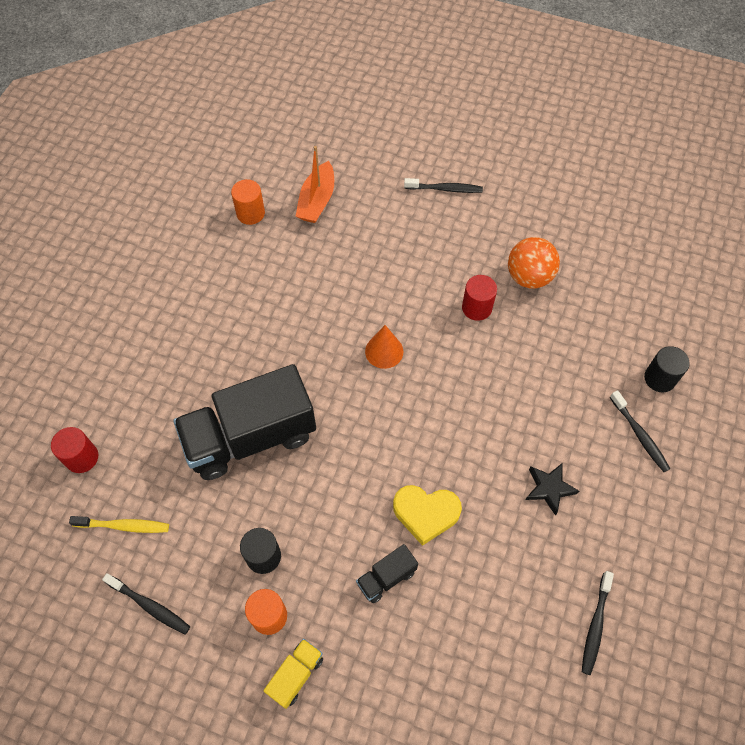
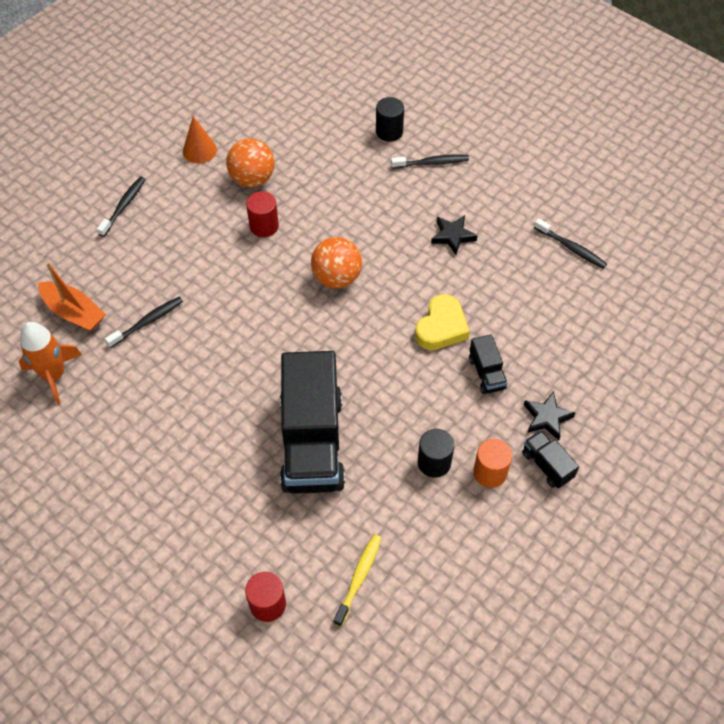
camera: 70 degrees left, 5 degrees down
black toothbrush [102,573,190,634] -> black toothbrush moved to [105,297,183,348]
orange cylinder [231,179,265,225] -> orange rocket [19,322,82,405]
yellow truck [263,639,323,709] -> black truck [522,430,579,488]
orange cone [365,325,403,369] -> orange cone moved to [183,116,217,163]
none -> orange ball [311,237,362,289]
none -> black star [524,391,575,441]

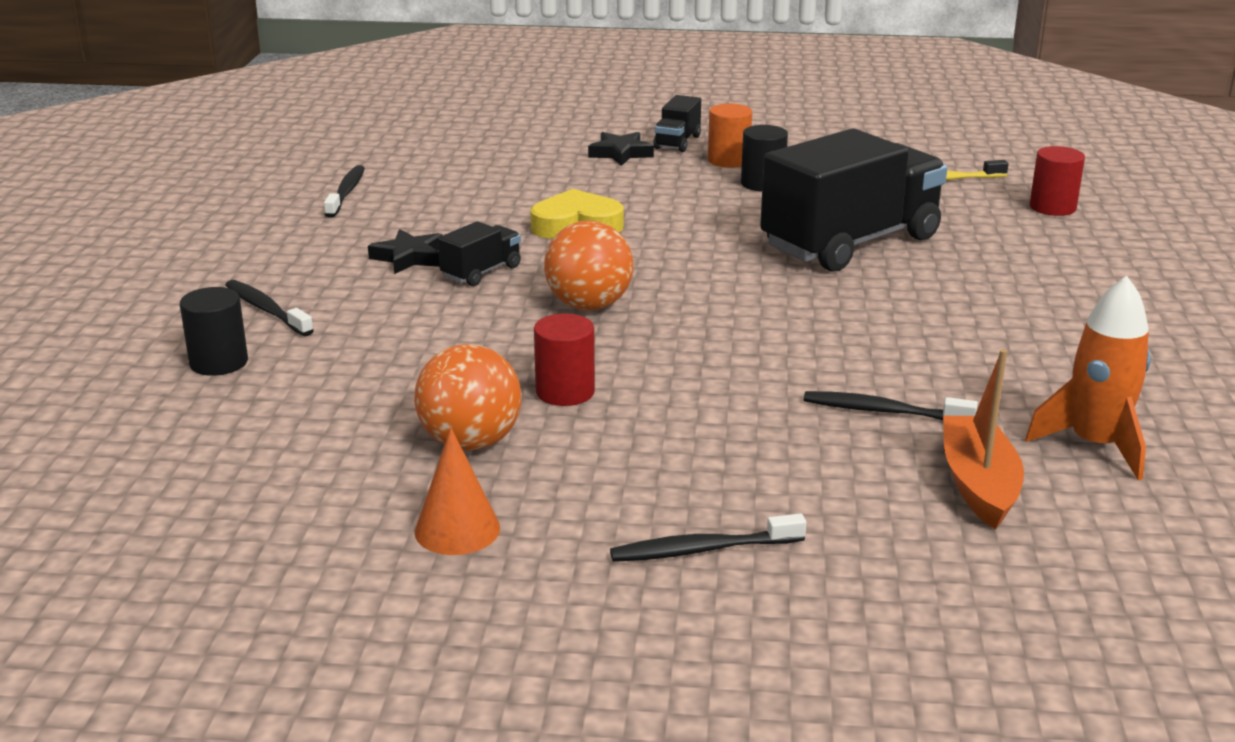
camera: 125 degrees left, 30 degrees down
black truck [469,335,508,394] -> black truck moved to [438,221,521,286]

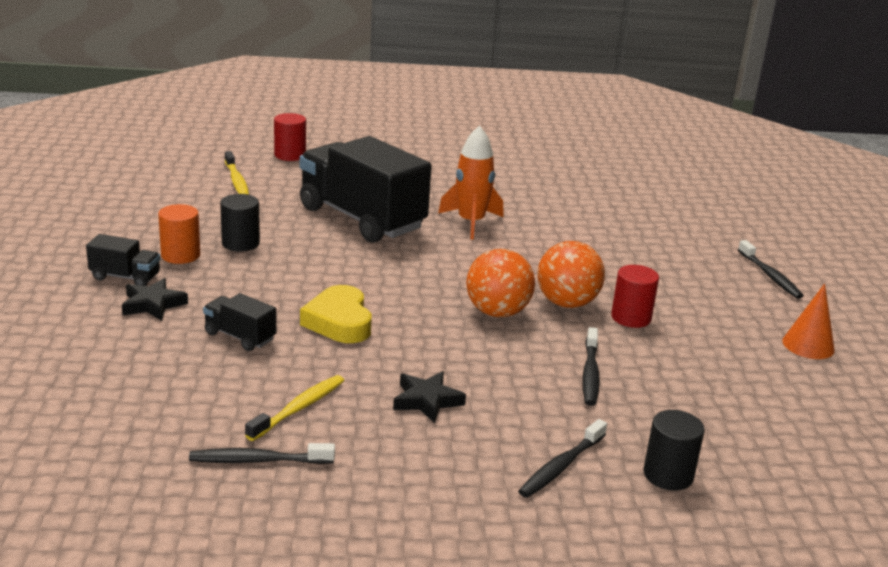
camera: 100 degrees left, 0 degrees up
orange ball [414,344,522,451] -> orange ball moved to [537,241,605,308]
black truck [438,221,521,286] -> black truck moved to [203,293,276,351]
black toothbrush [804,391,978,420] -> black toothbrush moved to [582,327,600,406]
orange boat [943,349,1024,530] -> none
orange rocket [1025,276,1151,480] -> orange rocket moved to [438,125,504,240]
none -> yellow toothbrush [245,375,344,441]

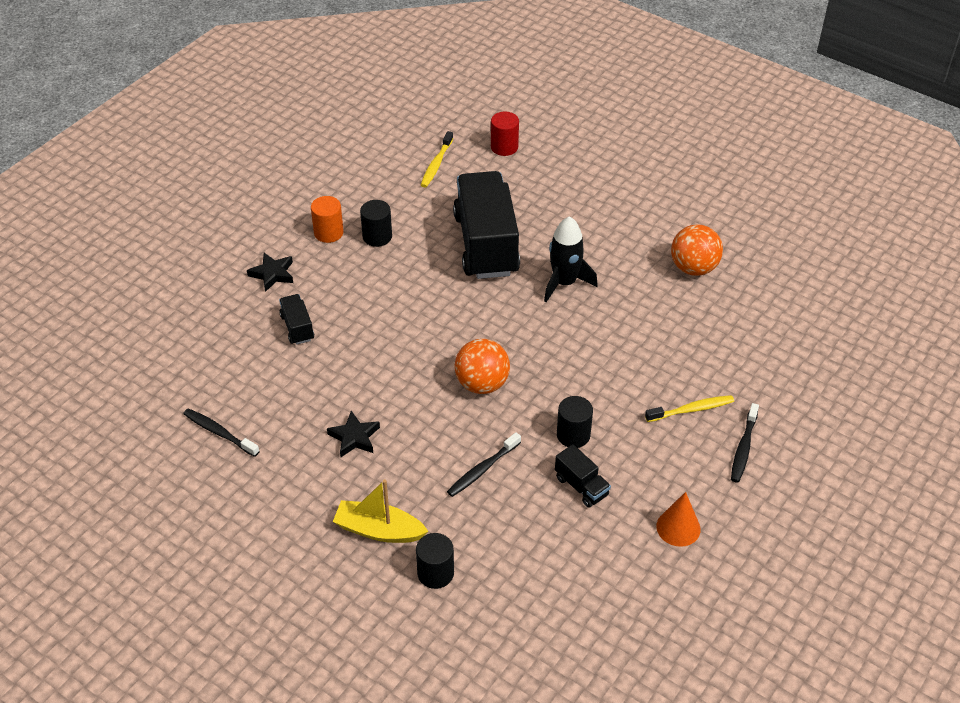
camera: 40 degrees right, 20 degrees up
black truck [86,234,161,286] -> black truck moved to [555,444,611,508]
yellow toothbrush [245,375,344,441] -> yellow toothbrush moved to [645,395,734,422]
yellow heart [300,285,372,343] -> none
orange rocket [438,125,504,240] -> black rocket [544,216,598,302]
black toothbrush [518,419,607,498] -> yellow boat [333,480,429,543]
orange ball [537,241,605,308] -> orange ball moved to [671,224,723,276]
red cylinder [611,265,659,328] -> black cylinder [557,396,593,448]

